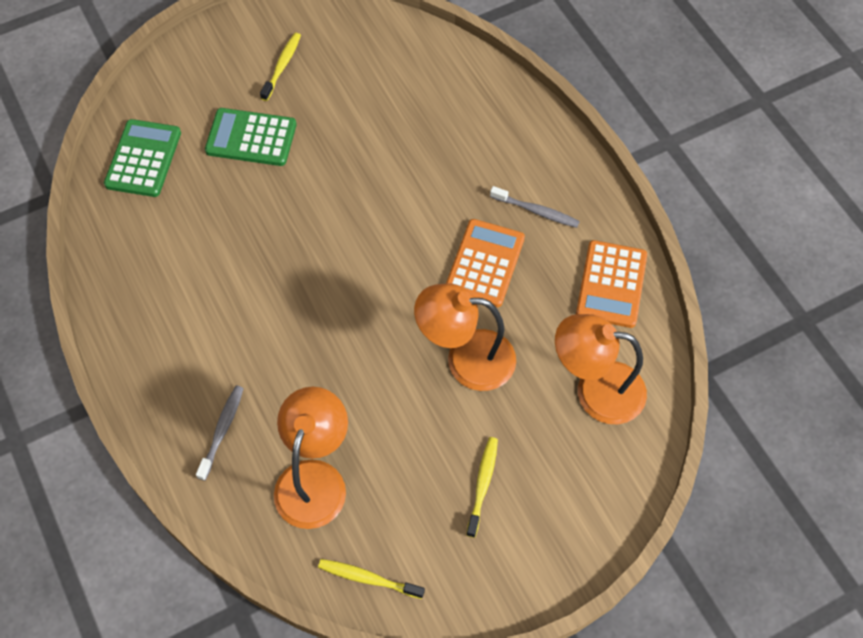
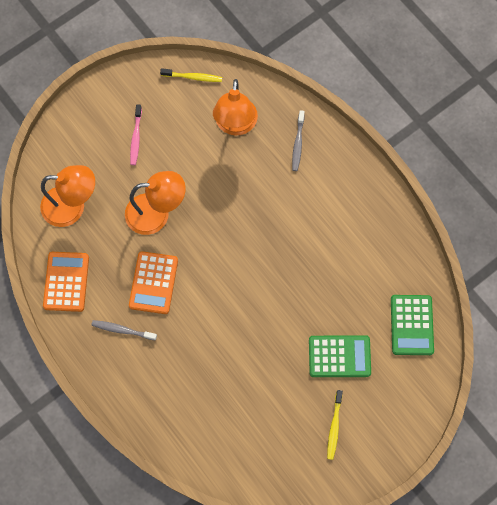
camera: 170 degrees right, 10 degrees up
yellow toothbrush [466,437,498,538] -> pink toothbrush [130,105,142,165]

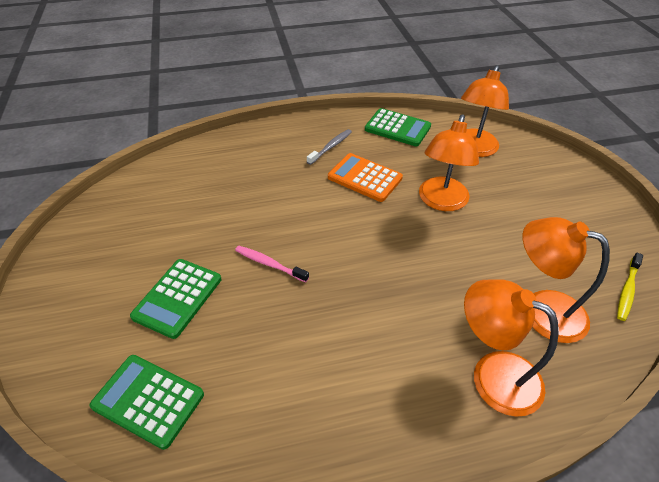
camera: 115 degrees right, 25 degrees down
orange calculator [43,252,89,312] -> green calculator [365,108,431,146]
pink toothbrush [130,105,142,165] -> pink toothbrush moved to [235,246,309,282]
grey toothbrush [292,110,305,171] -> orange lamp [464,279,559,417]
yellow toothbrush [327,390,343,460] -> none

